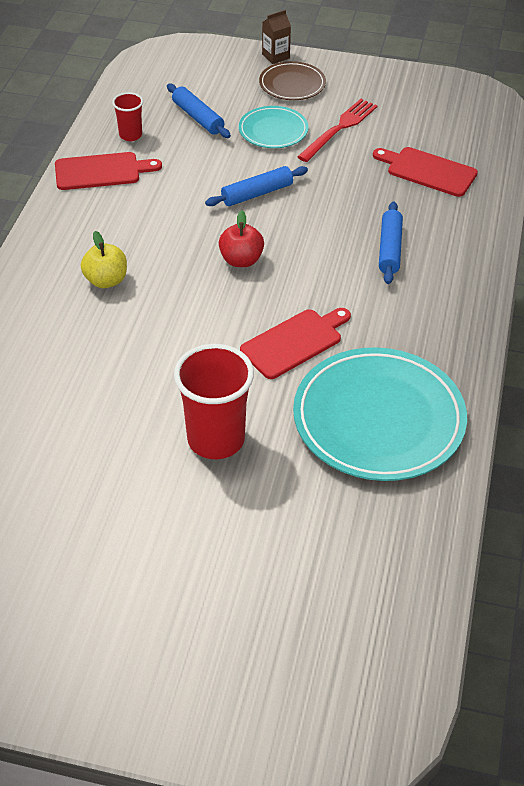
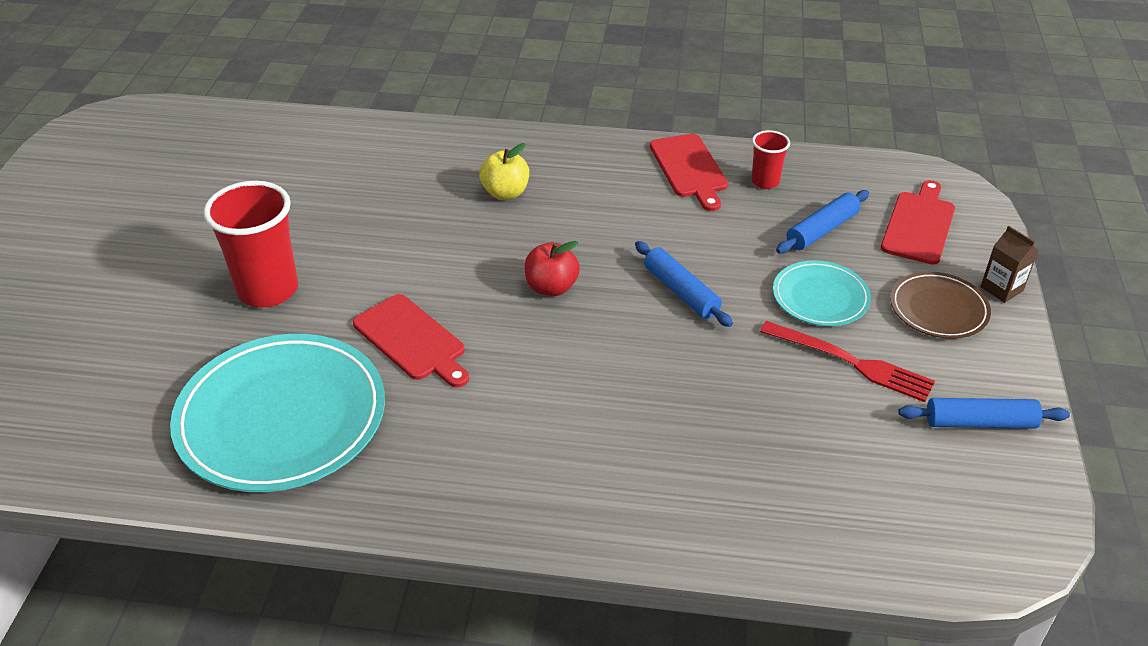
camera: 85 degrees right, 5 degrees down
red cutting board [373,147,478,197] -> red cutting board moved to [881,180,955,265]
blue rolling pin [379,201,403,284] -> blue rolling pin moved to [898,398,1070,429]

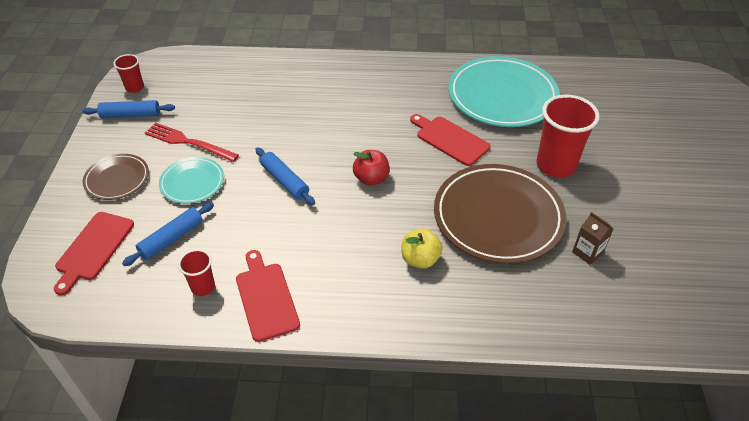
camera: 175 degrees right, 5 degrees up
brown carton [980,226,1039,303] -> brown carton moved to [572,212,614,265]
none -> red cup [113,54,144,93]
none -> brown plate [434,164,567,264]

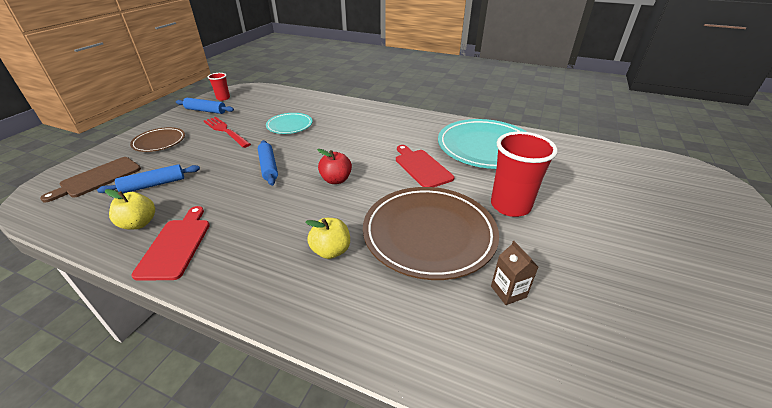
camera: 20 degrees right, 10 degrees down
red cutting board [54,212,134,295] -> brown cutting board [40,157,141,202]
turquoise plate [159,157,224,204] -> turquoise plate moved to [266,113,312,134]
red cup [178,249,215,296] -> yellow apple [105,189,155,230]

